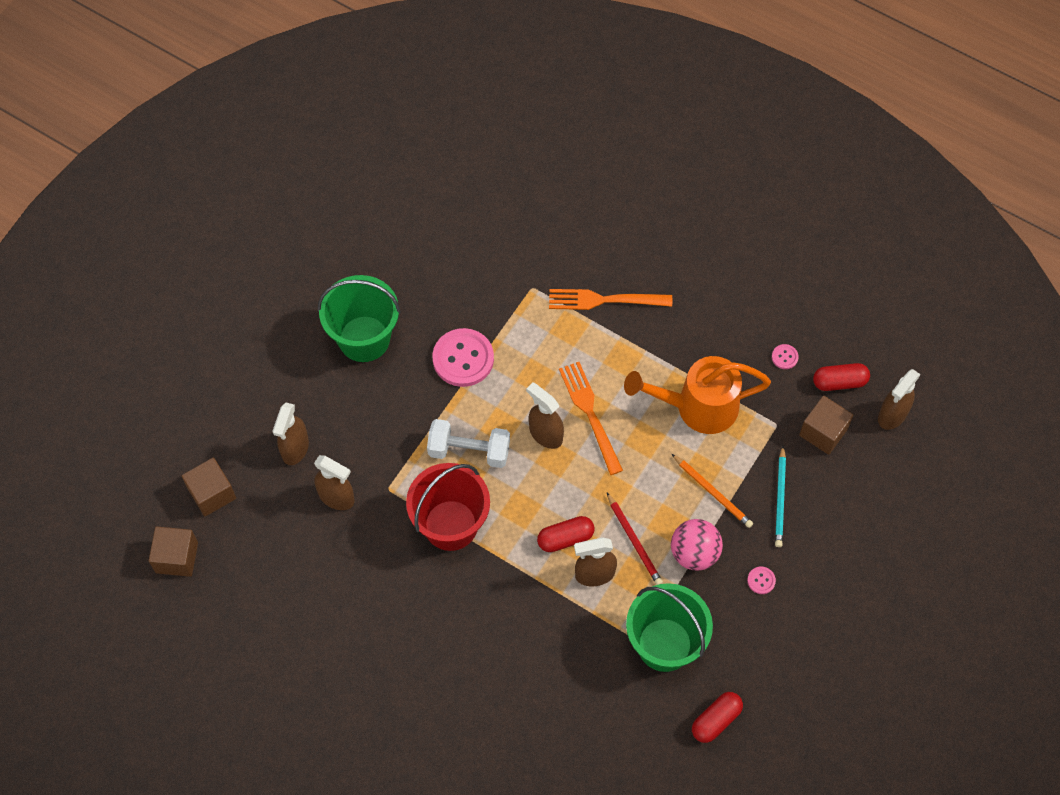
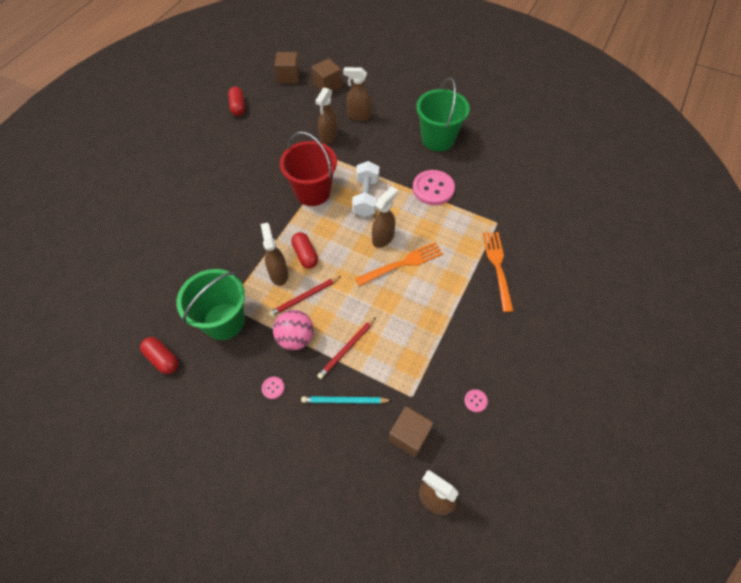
camera: 85 degrees right, 5 degrees down
orange watering can [624,356,771,434] -> none
orange pencil [672,454,753,528] -> red pencil [317,317,376,379]
red capsule [813,363,870,391] -> red capsule moved to [228,87,245,116]

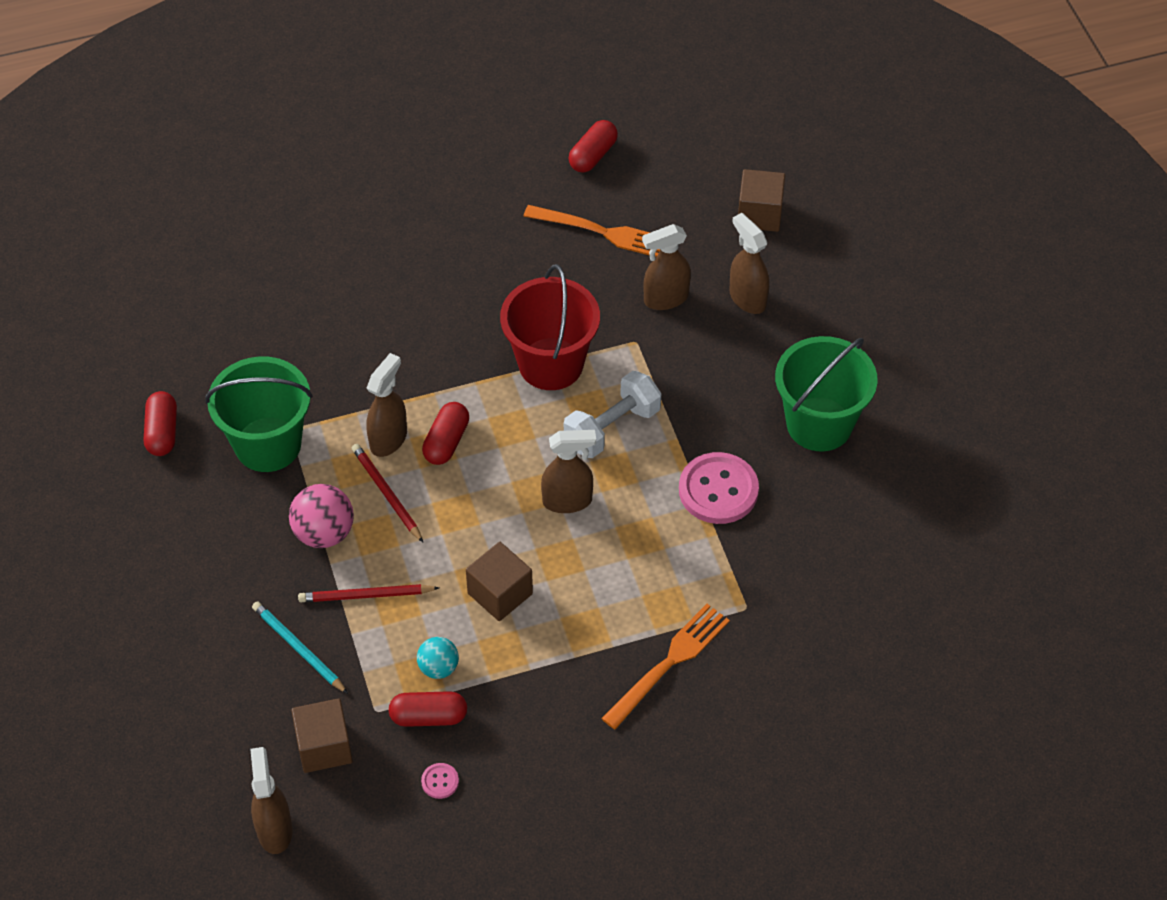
camera: 45 degrees right, 5 degrees down
pink button [262,377,285,399] -> none
red pencil [269,276,341,317] -> red pencil turned 45 degrees clockwise [352,444,423,542]
brown cube [274,52,300,83] -> brown cube moved to [466,542,533,621]
orange fork [355,242,443,286] -> orange fork moved to [523,205,660,257]
none -> red capsule [389,691,467,727]
none -> turquoise ball [417,637,459,679]

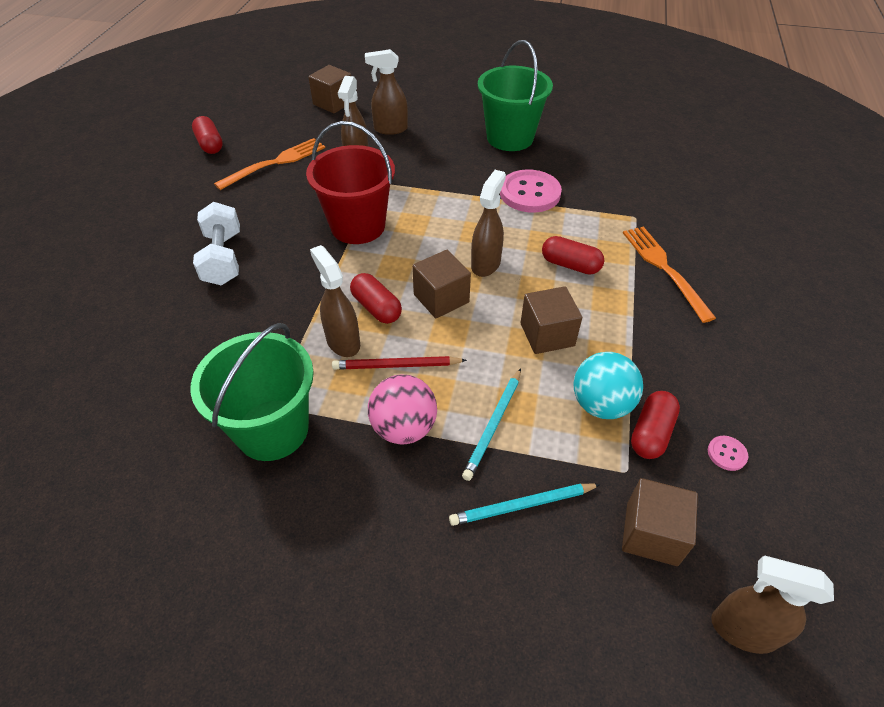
camera: 60 degrees left, 5 degrees down
red capsule [144,391,177,456] -> red capsule moved to [542,236,604,274]
red pencil [298,584,439,602] -> turquoise pencil [462,368,521,481]
turquoise ball [417,637,459,679] -> turquoise ball [573,352,643,419], size x1.59
white dumbbell [564,371,661,458] -> white dumbbell moved to [193,202,240,285]
none -> brown cube [412,250,471,318]

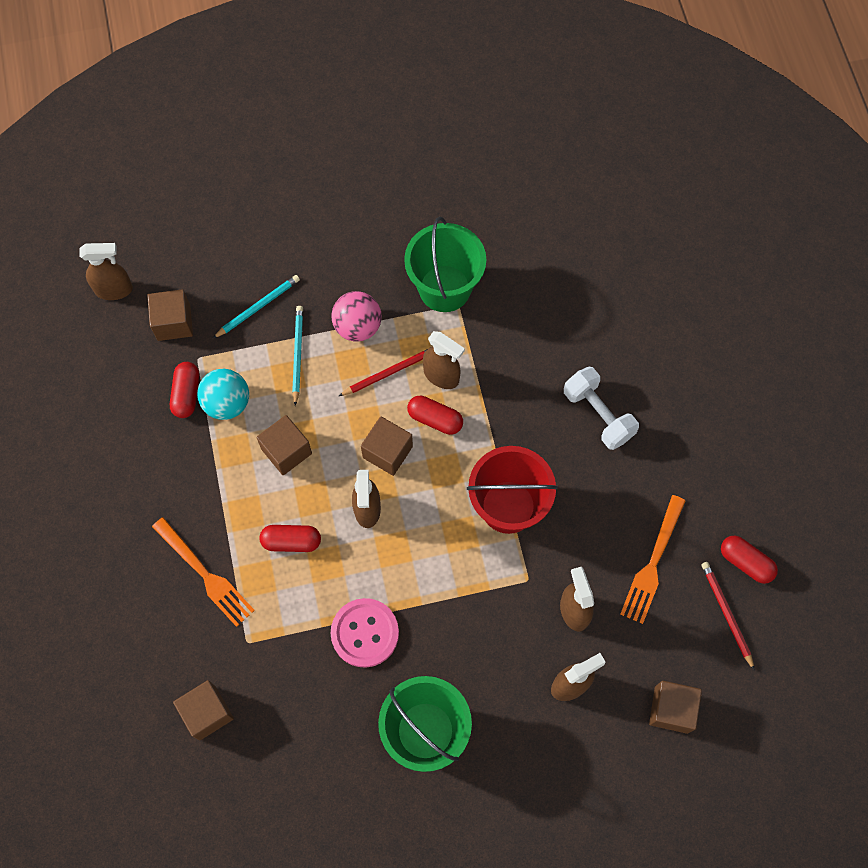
camera: 155 degrees right, 20 degrees up
pink button [708,436,748,471] -> none
none -> brown cube [173,680,234,741]
none -> red pencil [701,562,755,671]

